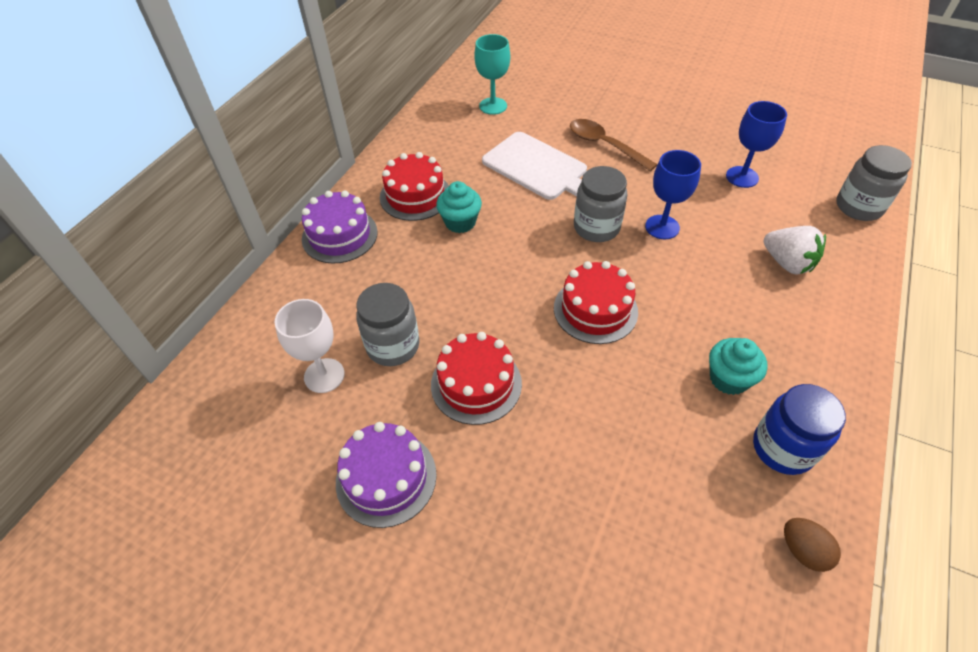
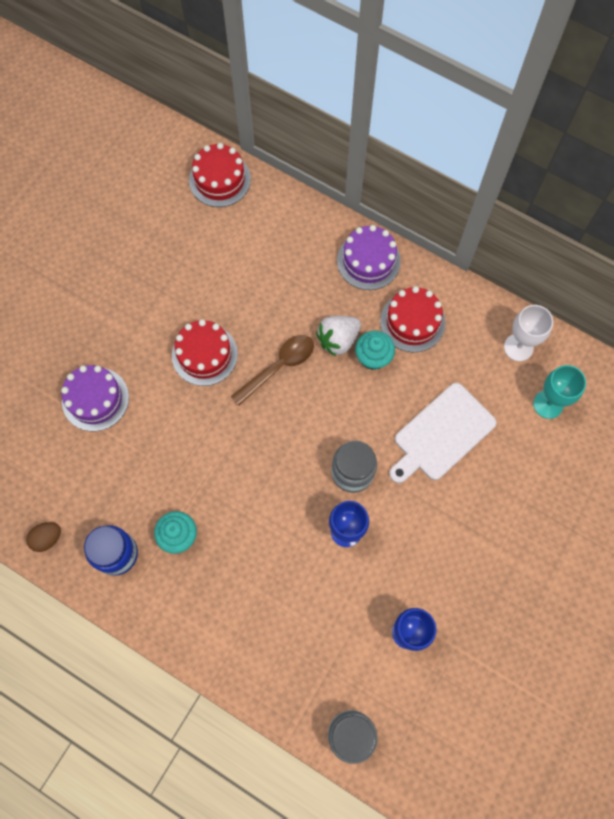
camera: 95 degrees right, 20 degrees up
white goblet [275,299,345,393] -> white goblet moved to [504,305,553,361]
purple cake [336,422,437,528] -> purple cake moved to [61,365,129,431]
grey jar [356,283,420,366] -> none
red cake [554,261,638,344] -> red cake moved to [189,143,251,207]
brown spoon [570,119,657,171] -> brown spoon moved to [231,335,314,406]
white strawberry [763,226,826,274] -> white strawberry moved to [316,316,361,357]

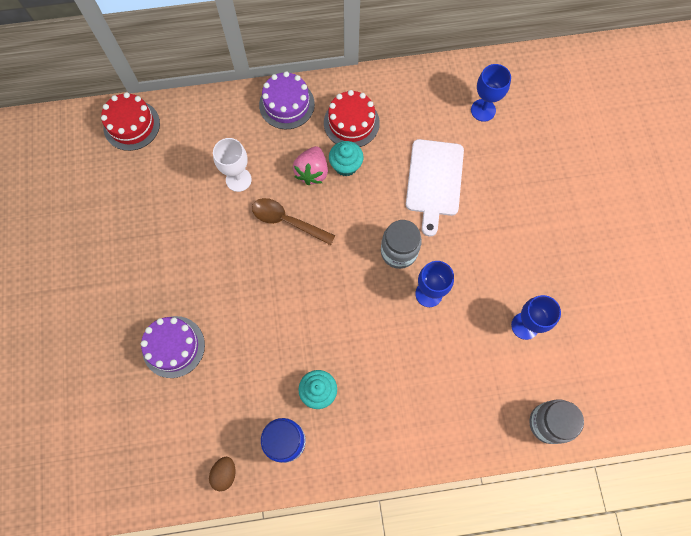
camera: 40 degrees left, 0 degrees up
red cake [172,319,238,386] -> none
brown spoon [231,335,314,406] -> brown spoon turned 75 degrees counterclockwise [252,198,336,245]
white strawberry [316,316,361,357] -> pink strawberry [293,146,328,185]
white goblet [504,305,553,361] -> white goblet moved to [213,138,252,192]
turquoise goblet [533,365,586,419] -> blue goblet [471,64,511,122]

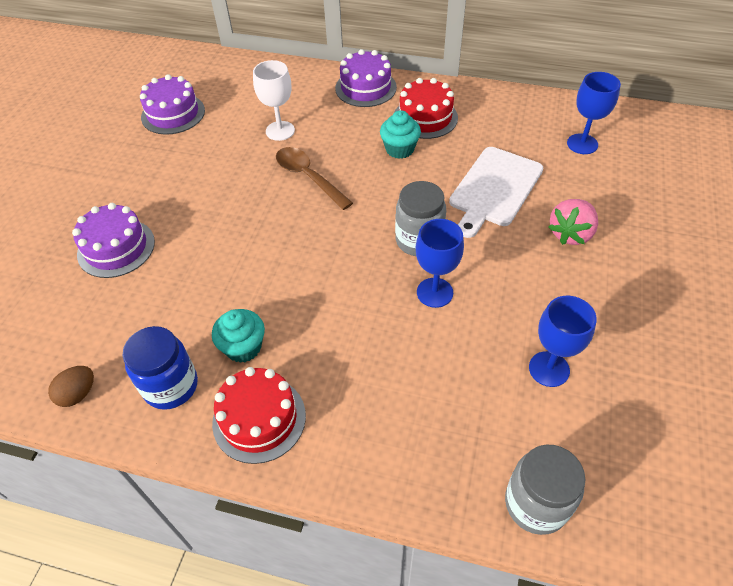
camera: 25 degrees right, 20 degrees down
red cake [101,92,160,151] -> red cake moved to [212,367,306,464]
pink strawberry [293,146,328,185] -> pink strawberry moved to [548,199,598,245]
none -> purple cake [140,74,205,135]

